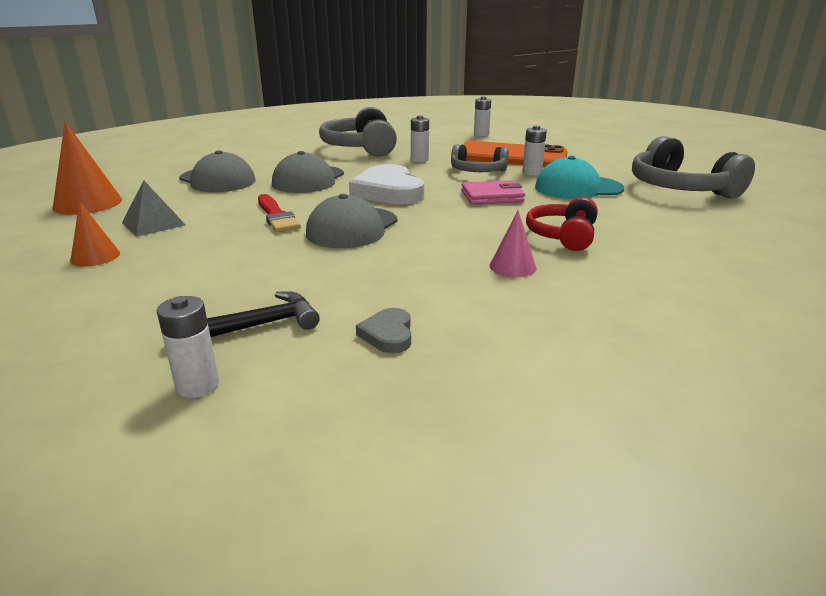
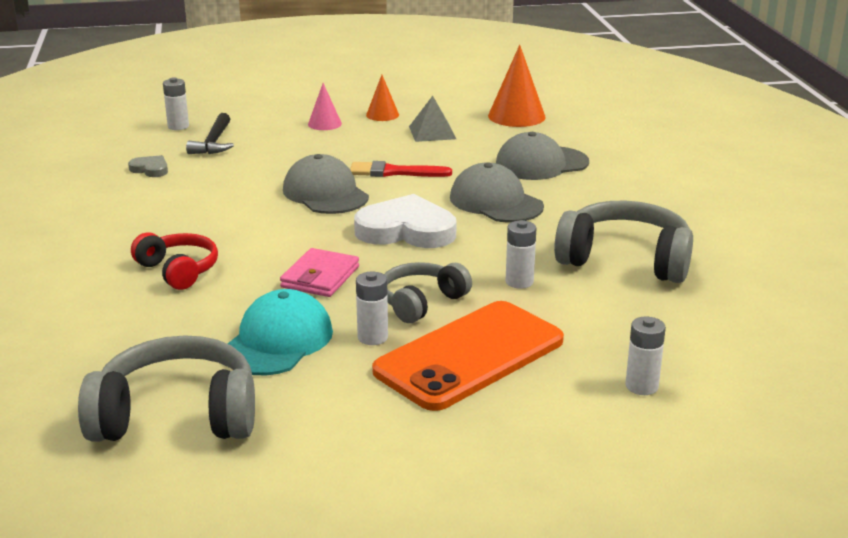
camera: 120 degrees right, 0 degrees up
pink cone [489,210,537,277] -> pink cone moved to [308,83,342,130]

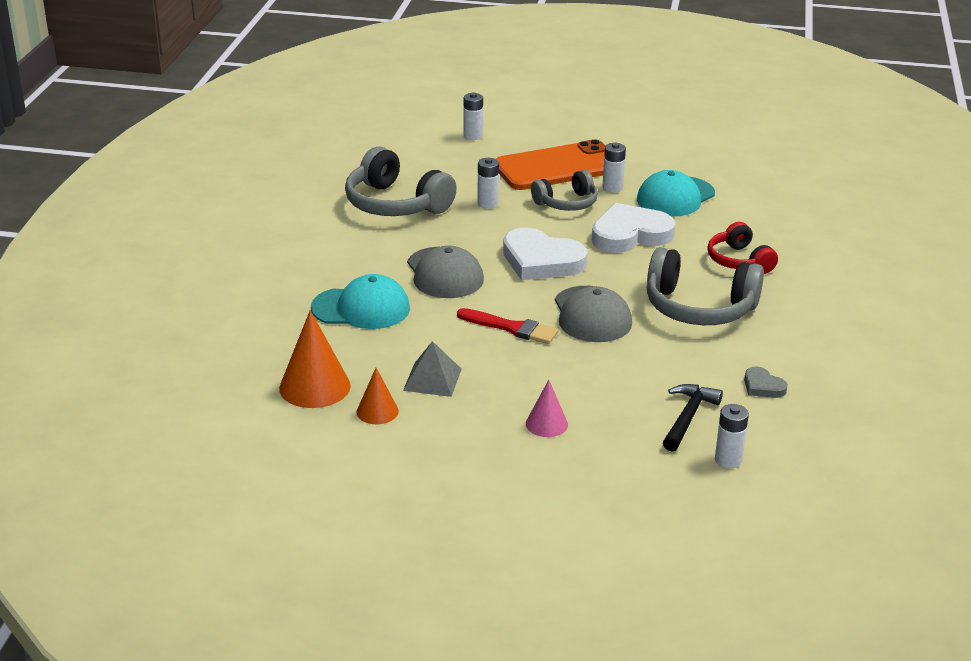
camera: 160 degrees left, 5 degrees up
grey headphones [78,335,255,441] -> grey headphones moved to [647,247,764,325]
pink wallet [280,248,359,297] -> white heart [592,203,675,253]
orange cone [366,75,399,121] -> orange cone moved to [357,368,399,424]
grey cap [496,132,589,180] -> turquoise cap [311,274,410,329]

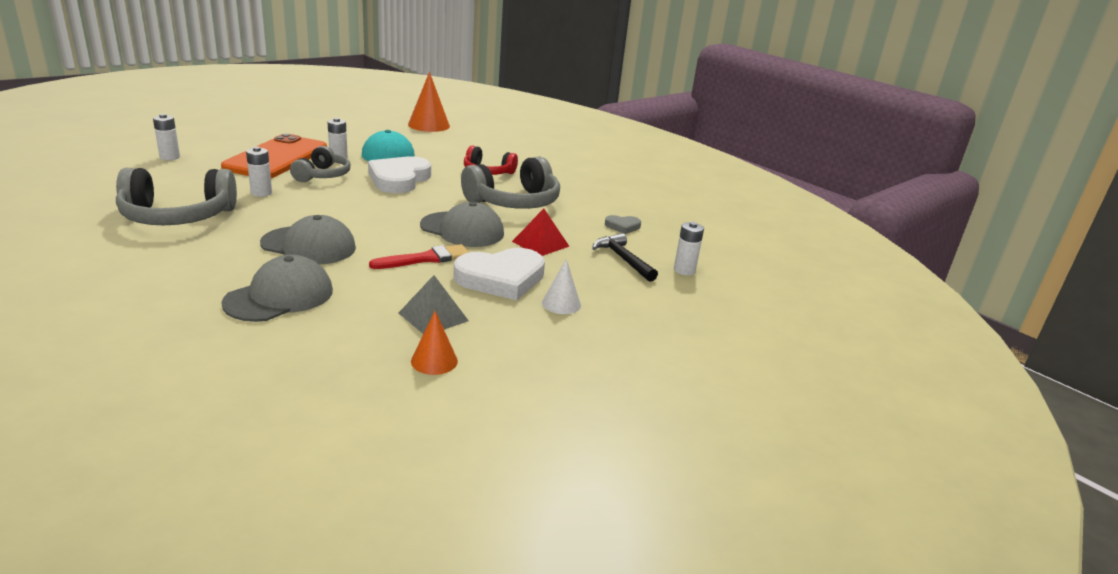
camera: 55 degrees left, 5 degrees down
orange cone [279,310,351,408] -> orange cone moved to [408,72,450,132]
turquoise cap [311,274,410,329] -> grey cap [221,255,333,322]
white heart [503,228,588,280] -> white heart moved to [454,248,545,300]
pink cone [526,380,568,437] -> white cone [542,259,581,314]
none -> red pyramid [512,208,569,256]

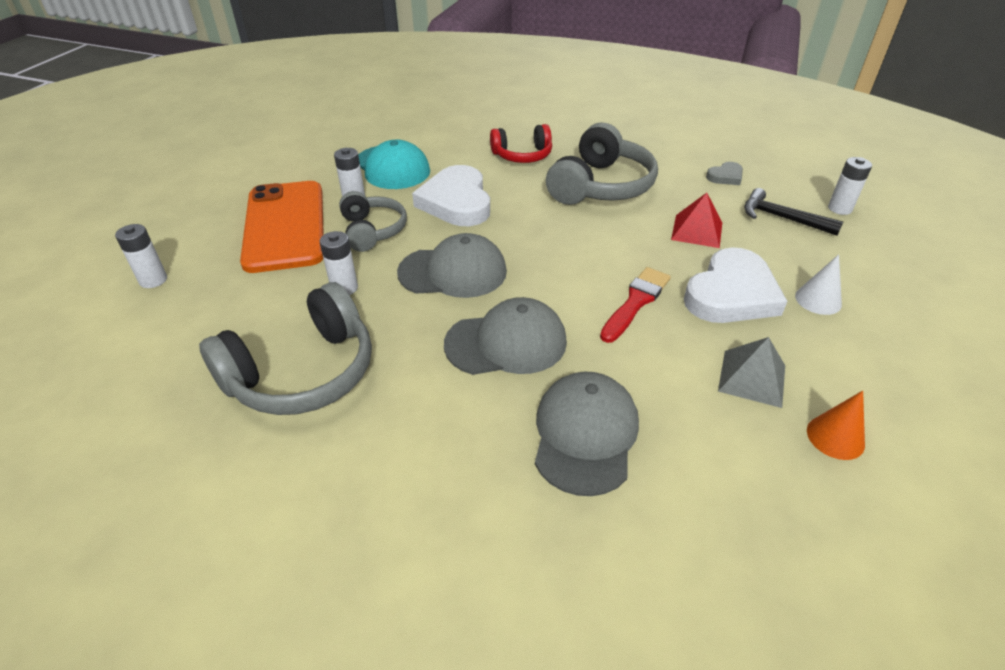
camera: 25 degrees left, 15 degrees up
orange cone [408,72,450,132] -> none
grey cap [420,202,504,247] -> grey cap moved to [397,233,507,298]

